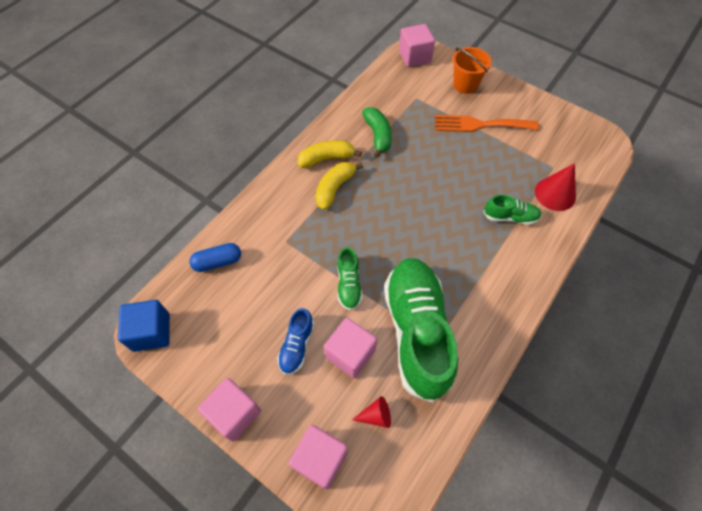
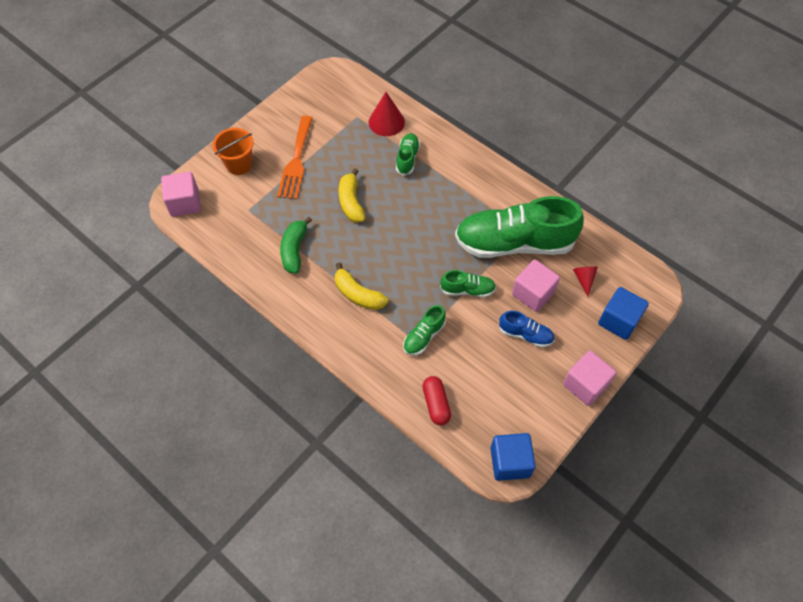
camera: 85 degrees left, 0 degrees up
blue capsule [189,243,241,272] -> red capsule [423,376,451,425]
pink cube [289,425,348,489] -> blue cube [598,287,649,340]
yellow banana [298,140,362,168] -> yellow banana moved to [339,168,366,223]
green banana [362,107,392,158] -> green banana turned 75 degrees counterclockwise [280,217,312,274]
none -> green shoe [403,305,446,355]

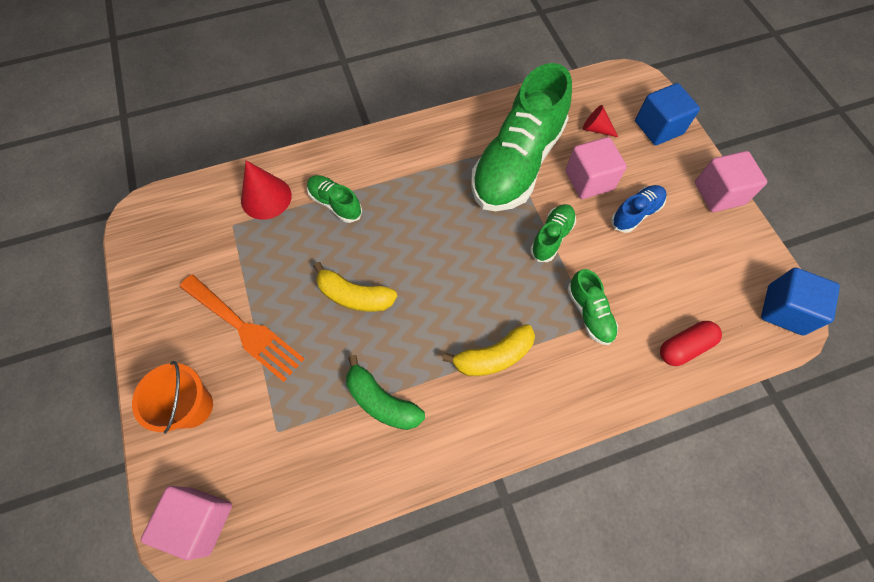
camera: 60 degrees left, 5 degrees up
red capsule [423,376,451,425] -> red capsule turned 45 degrees counterclockwise [660,321,722,366]

